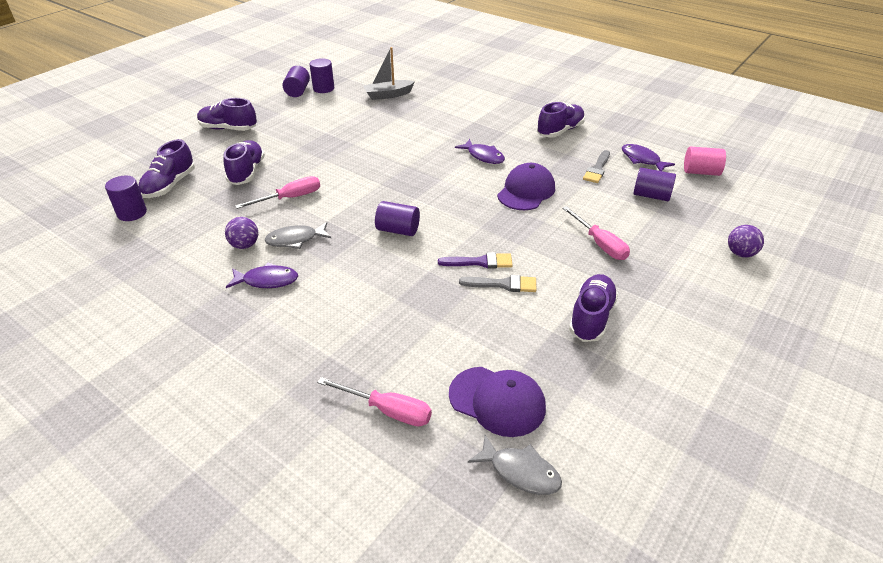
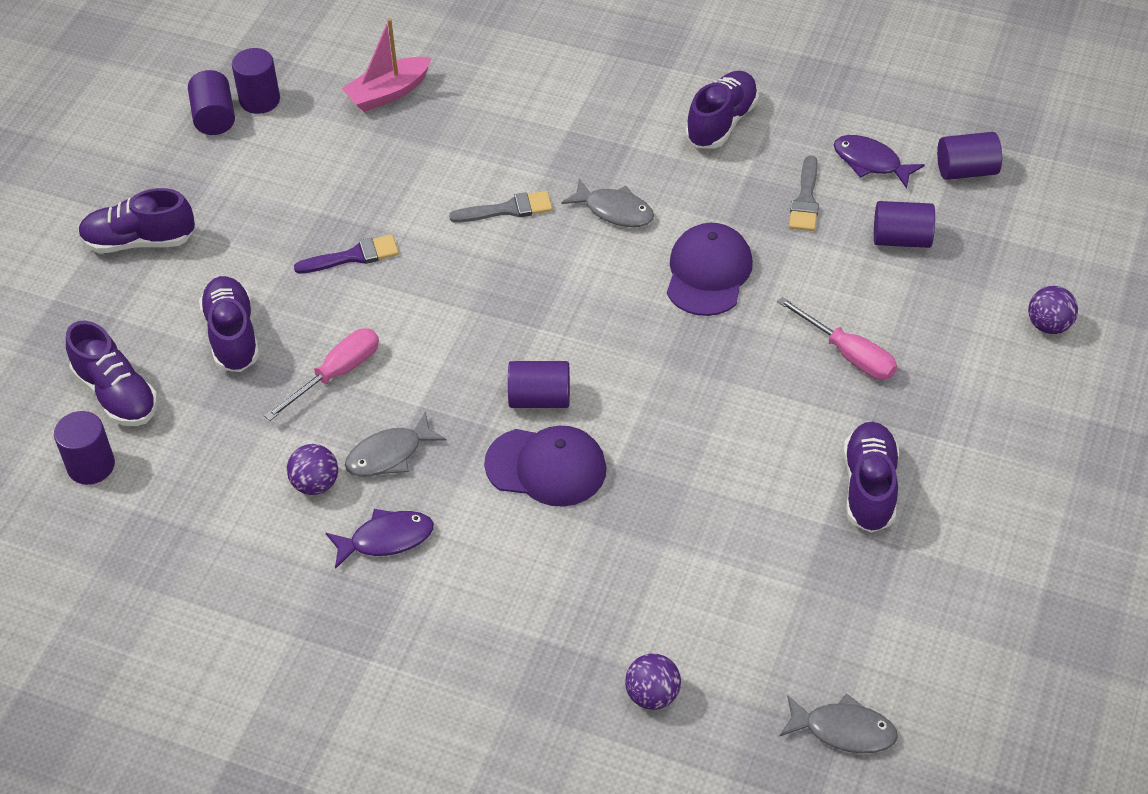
camera: 15 degrees left, 10 degrees up
purple shoe [138,139,195,198] -> purple shoe turned 45 degrees counterclockwise [66,321,158,426]
pink screwdriver [317,377,432,426] -> purple ball [625,653,681,710]
grey boat [363,47,415,100] -> pink boat [341,18,431,112]
purple brush [438,252,513,268] -> purple brush moved to [294,235,399,274]
purple cap [449,367,546,437] -> purple cap moved to [484,426,607,507]
purple fish [455,139,505,164] -> grey fish [561,178,654,227]
grey brush [459,275,537,292] -> grey brush moved to [449,191,553,223]
pink cylinder [684,146,726,176] -> purple cylinder [937,132,1002,180]

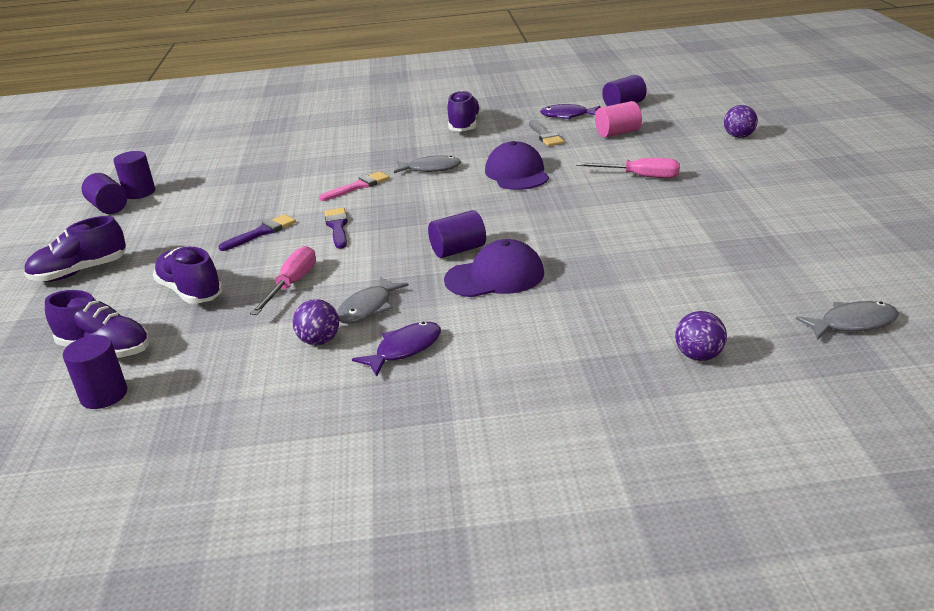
camera: 25 degrees left, 20 degrees down
pink boat [341,18,431,112] -> none
grey brush [449,191,553,223] -> pink brush [319,171,390,201]
purple shoe [843,422,899,533] -> none
purple cylinder [874,201,935,248] -> pink cylinder [595,101,642,138]
none -> purple brush [325,208,348,249]

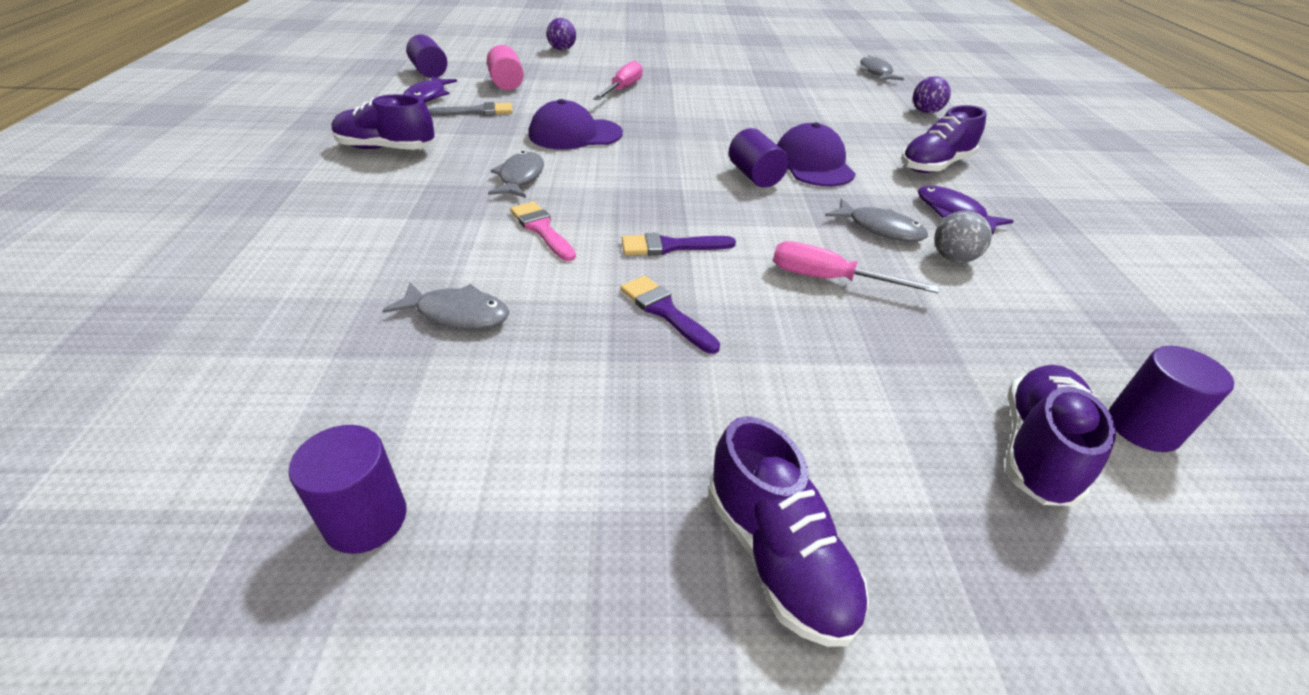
camera: 90 degrees left, 10 degrees up
purple cylinder [82,173,127,214] -> none
purple shoe [153,247,223,304] -> purple shoe moved to [901,105,987,173]
purple ball [293,299,339,345] -> grey ball [934,211,992,263]
none -> grey fish [383,283,509,329]

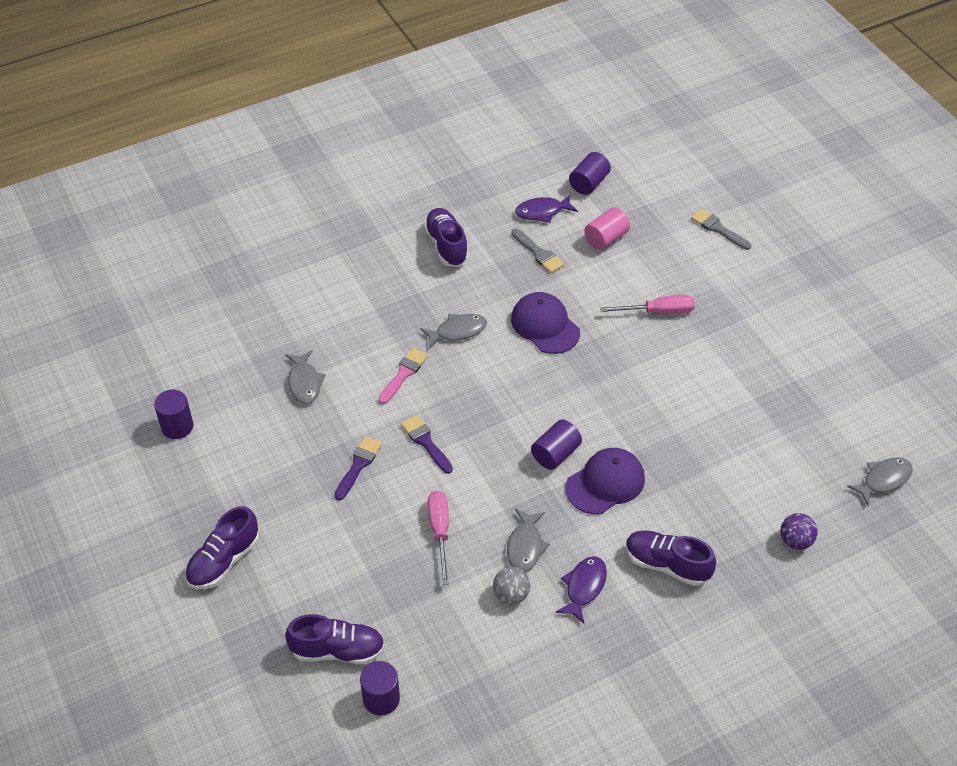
camera: 65 degrees right, 10 degrees up
purple ball [547,18,576,51] -> grey brush [691,209,751,250]

